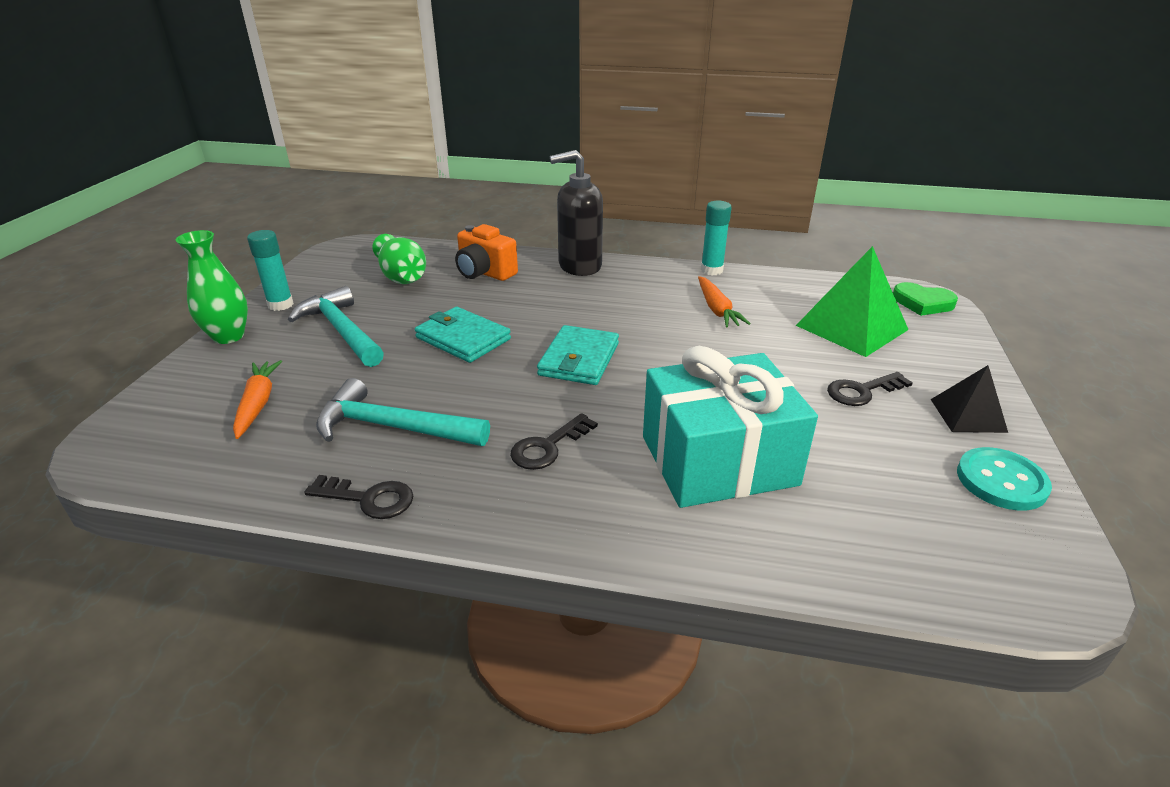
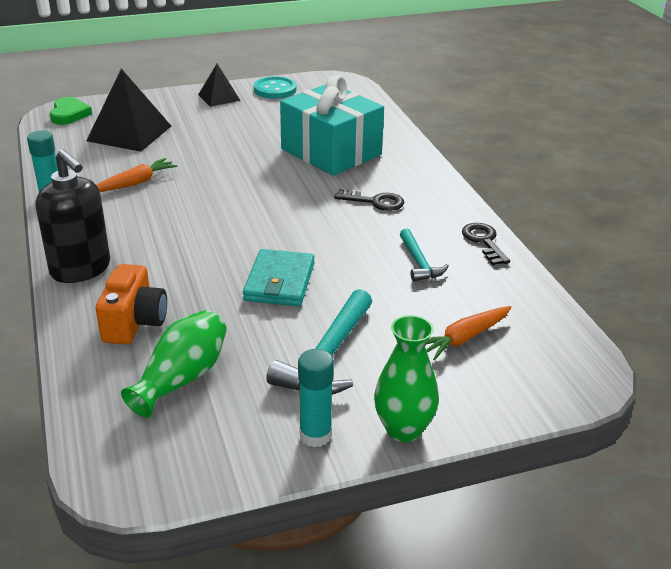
camera: 120 degrees left, 0 degrees up
turquoise hammer [316,378,490,446] -> turquoise hammer [400,228,449,282], size x0.59
turquoise wallet [537,325,619,385] -> none
green pyramid [796,246,909,357] -> black pyramid [86,69,171,152]
black key [827,372,913,406] -> none

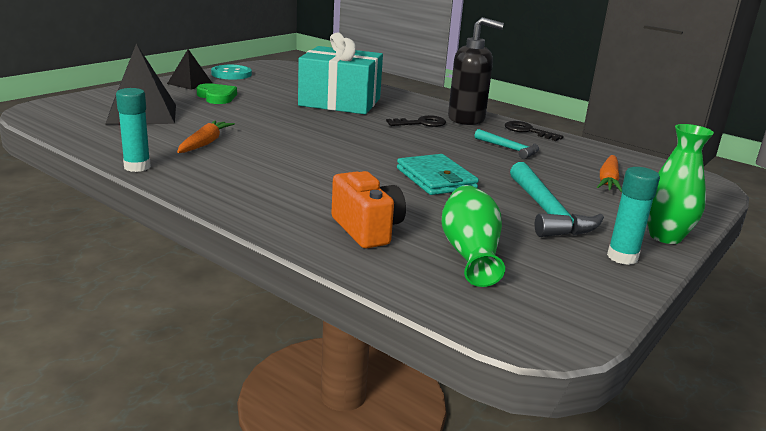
camera: 35 degrees left, 10 degrees down
black soap dispenser [36,149,110,283] -> black soap dispenser moved to [448,17,504,125]
green heart [50,97,92,125] -> green heart moved to [197,83,237,104]

